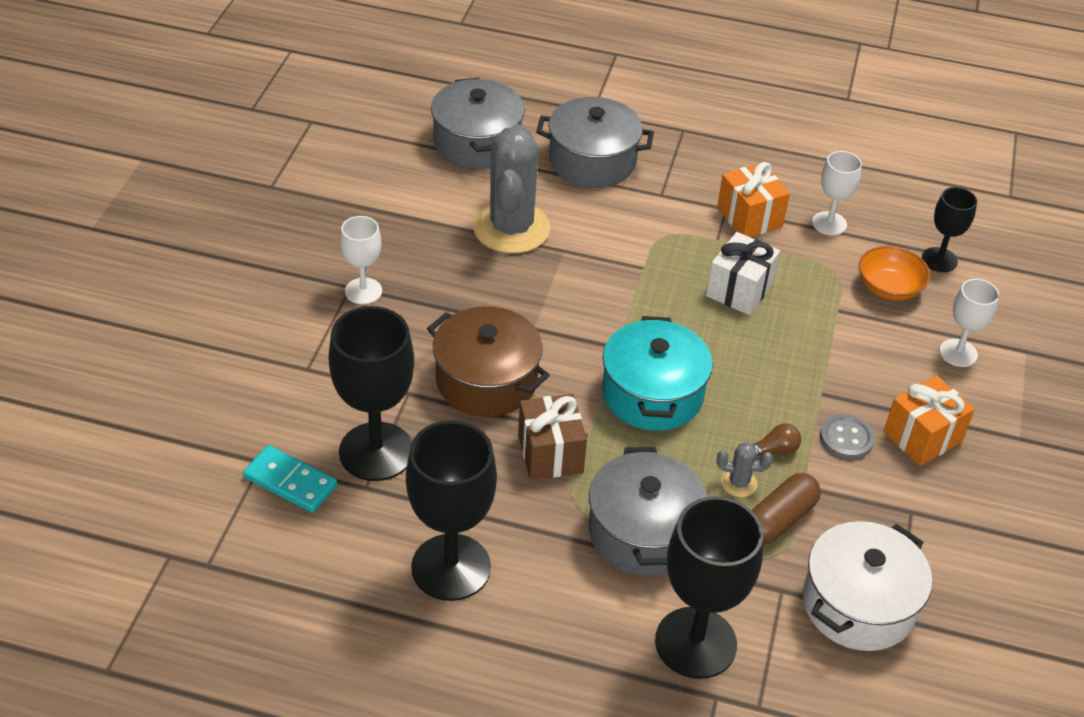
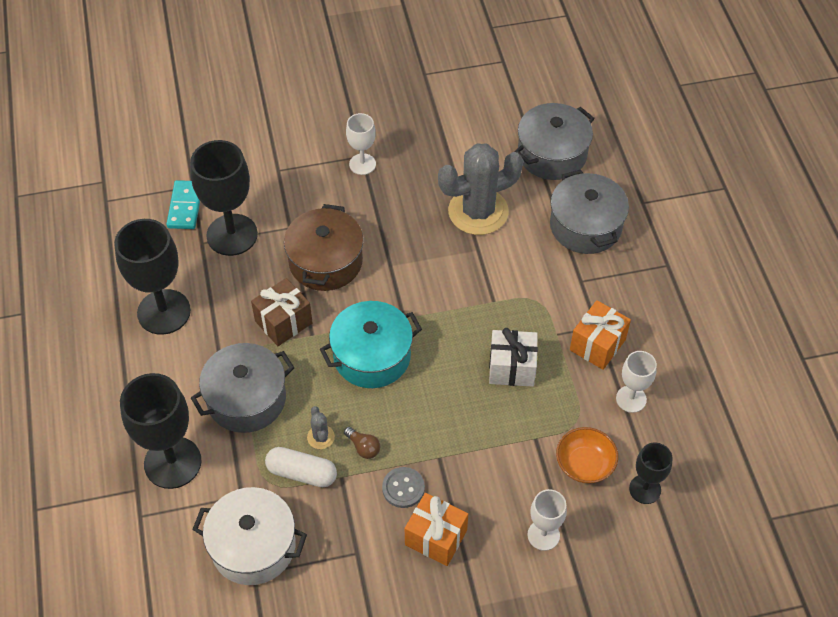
camera: 65 degrees right, 10 degrees up
brown capsule [752,473,821,544] -> white capsule [265,447,337,487]

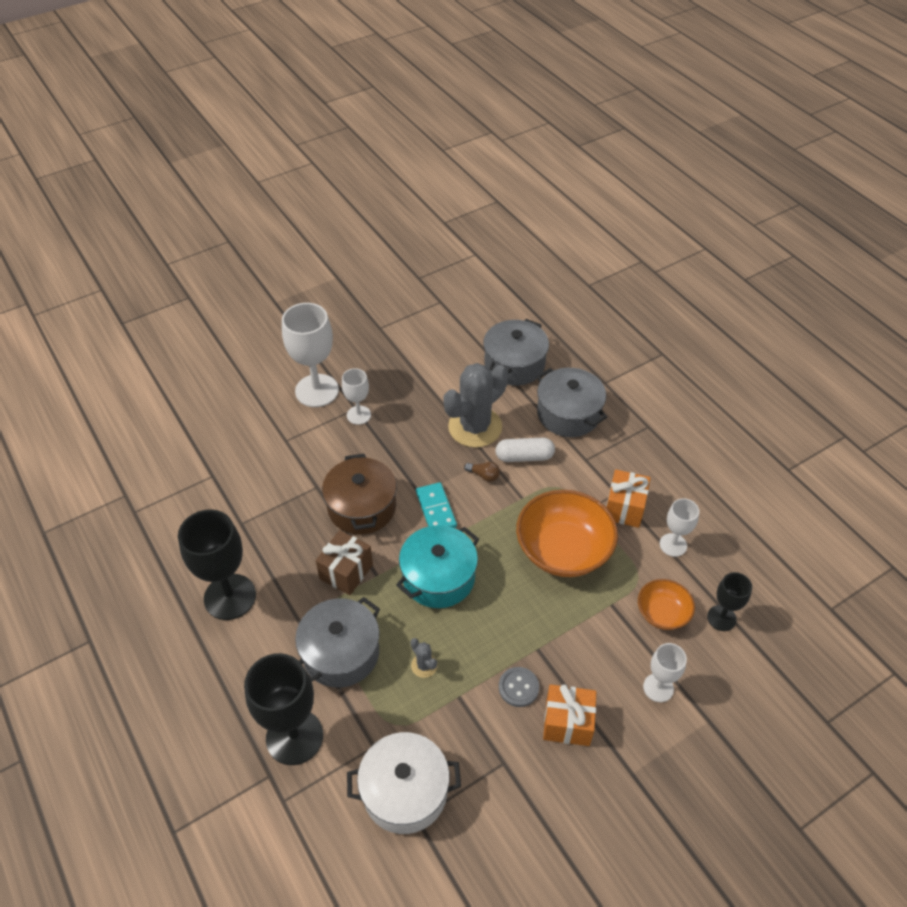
camera: 20 degrees left, 5 degrees down
turquoise domino [166,180,200,229] -> turquoise domino moved to [416,482,457,528]
black goblet [190,140,258,256] -> none
white capsule [265,447,337,487] -> white capsule moved to [495,438,555,462]
brown light bulb [344,427,380,459] -> brown light bulb moved to [464,462,500,482]
white gift [489,328,538,387] -> orange bowl [516,490,618,577]
none -> white goblet [282,303,339,407]

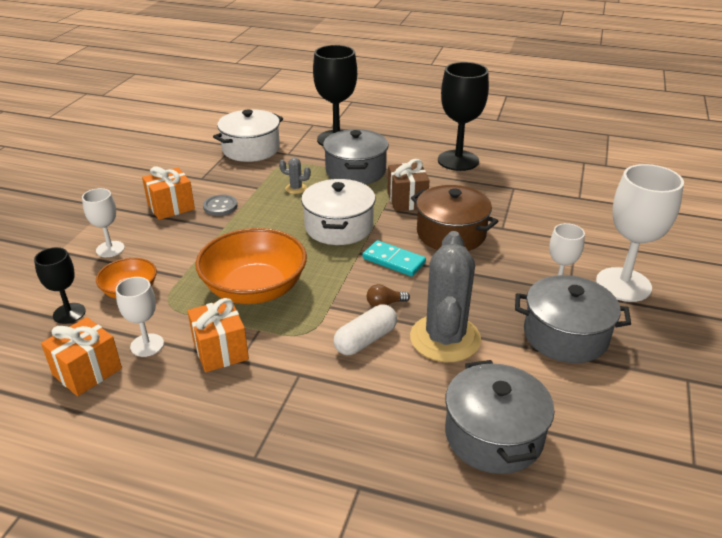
camera: 140 degrees right, 15 degrees down
turquoise pot [396,525,479,608] -> white pot [301,179,376,245]
grey pot [536,368,607,437] -> grey pot moved to [515,275,631,363]
none -> orange gift [41,317,122,396]

